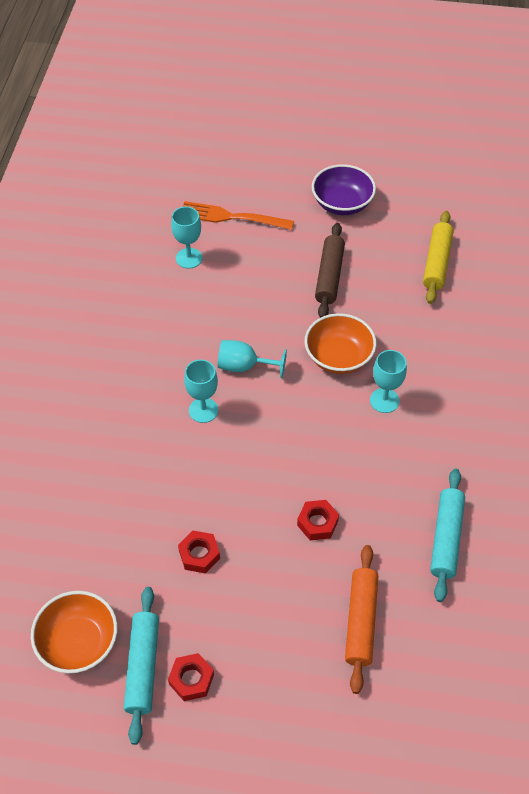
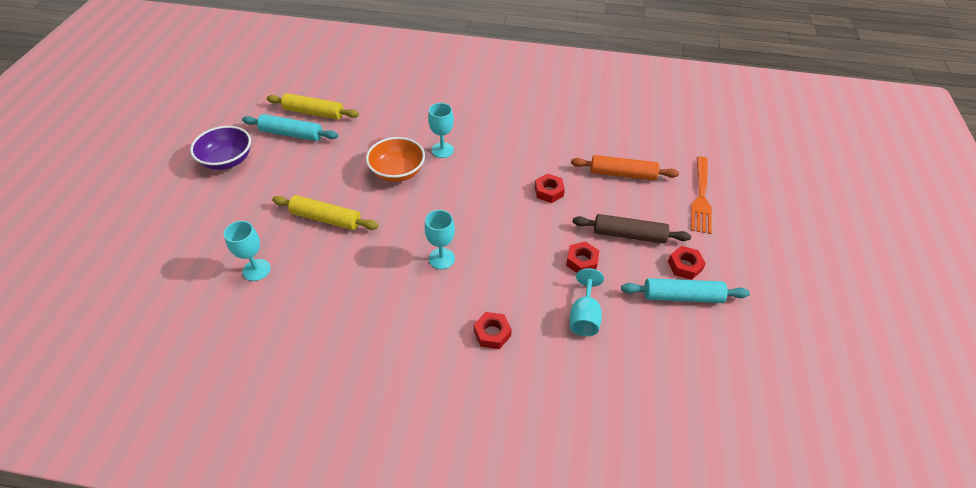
camera: 90 degrees left, 5 degrees down
orange bowl [31,591,118,673] -> none
orange fork [183,201,294,230] -> orange fork moved to [691,156,712,234]
turquoise goblet [218,340,287,378] -> turquoise goblet moved to [570,268,604,336]
brown rolling pin [315,223,345,318] -> brown rolling pin moved to [573,214,691,244]
turquoise rolling pin [430,469,465,602] -> turquoise rolling pin moved to [242,114,338,141]
none -> yellow rolling pin [272,195,379,230]
none -> red nut [474,312,512,349]

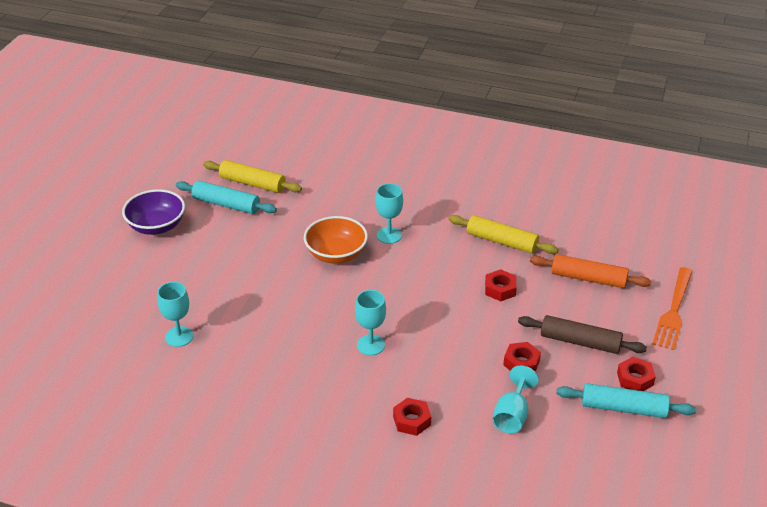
camera: 10 degrees right, 10 degrees down
yellow rolling pin [272,195,379,230] -> yellow rolling pin moved to [449,215,559,254]

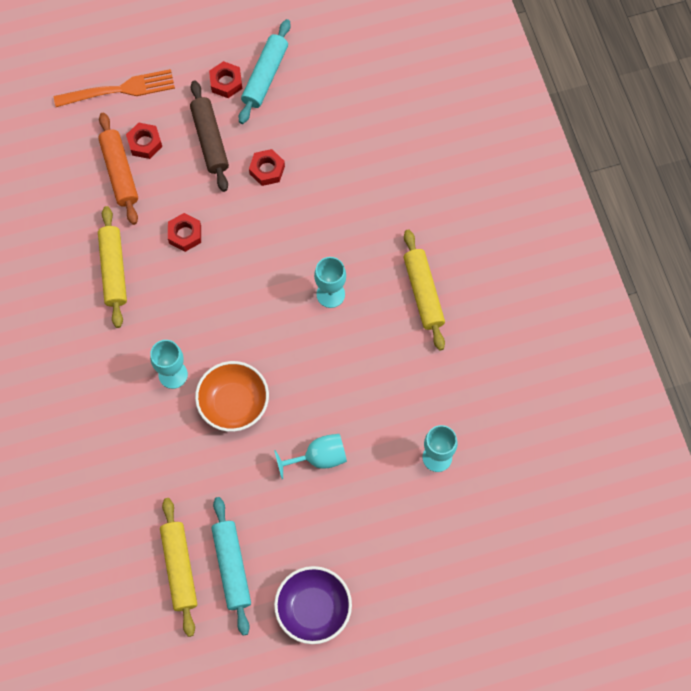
camera: 125 degrees left, 30 degrees up
red nut [393,398,431,436] -> red nut moved to [126,123,162,159]
turquoise goblet [493,366,539,434] -> turquoise goblet moved to [274,434,347,479]
turquoise rolling pin [556,383,696,418] -> turquoise rolling pin turned 45 degrees clockwise [239,19,291,124]
none -> yellow rolling pin [403,229,445,351]

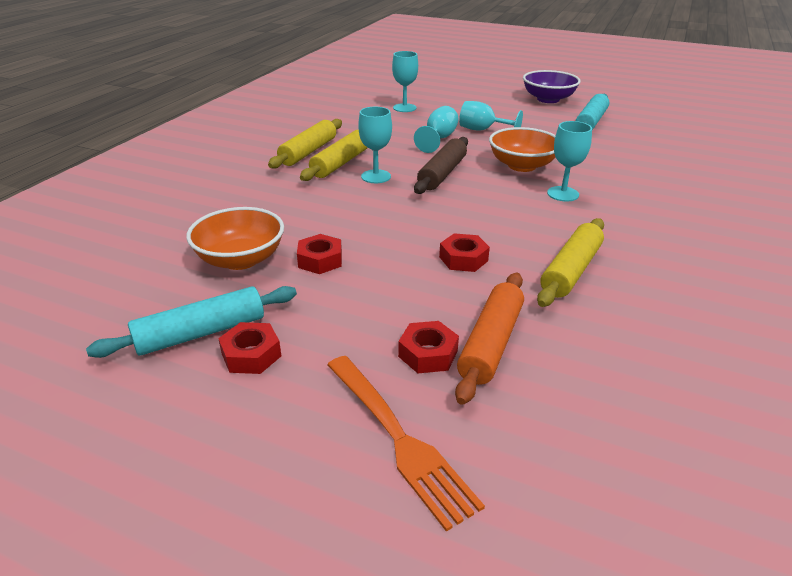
camera: 140 degrees left, 35 degrees down
orange fork [54,69,175,107] -> orange fork turned 150 degrees counterclockwise [327,356,485,532]
yellow rolling pin [160,498,197,637] -> yellow rolling pin moved to [300,130,368,181]
brown rolling pin [190,80,229,192] -> brown rolling pin moved to [414,137,468,194]
none -> orange bowl [186,207,284,270]
none -> turquoise goblet [414,106,459,153]

